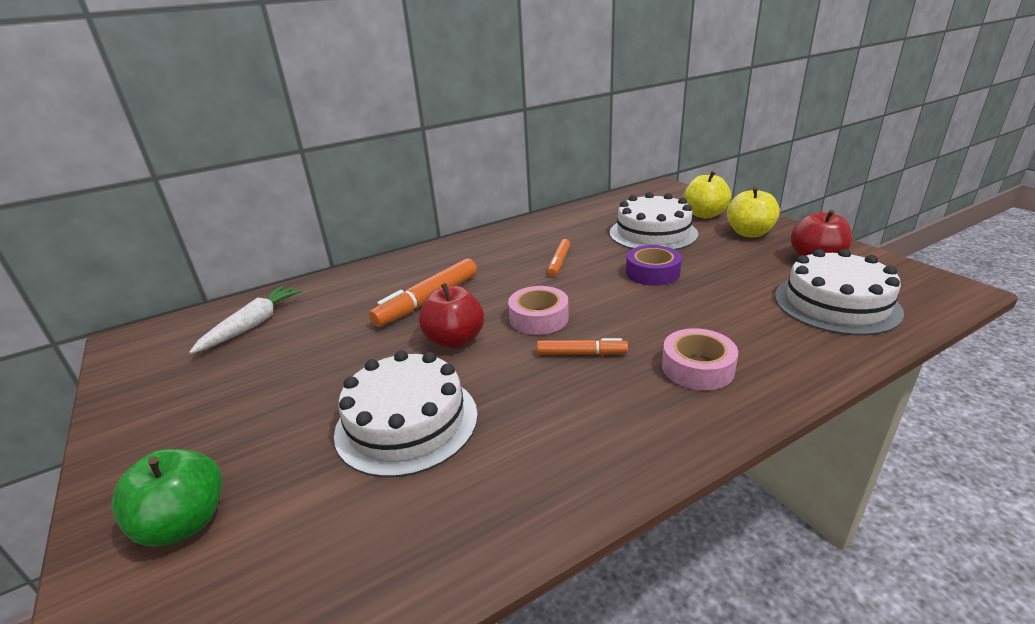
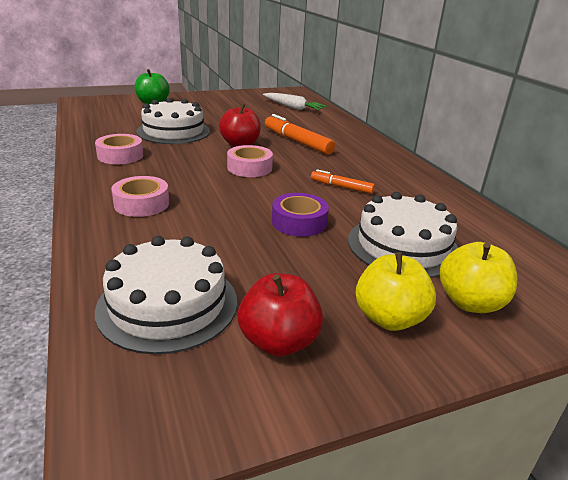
camera: 95 degrees right, 0 degrees up
orange marker [537,338,628,355] -> none
none -> pink tape [95,134,143,164]

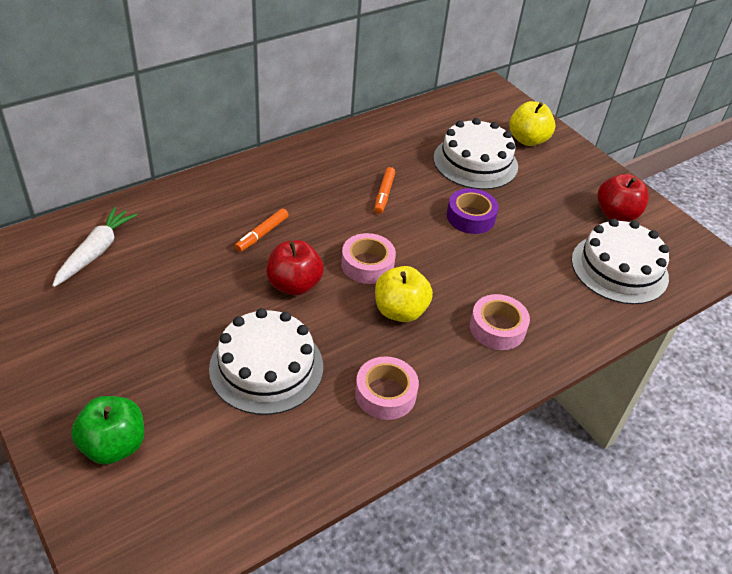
camera: 105 degrees left, 15 degrees up
orange marker [265,114,335,155] -> orange marker [235,209,288,252], size x0.58
yellow apple [356,252,436,331] -> yellow apple moved to [375,266,433,322]

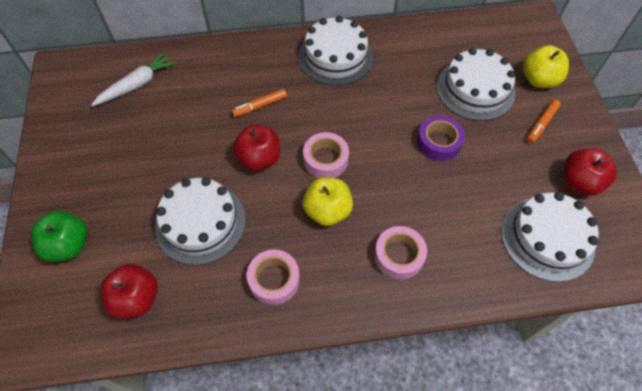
camera: 30 degrees right, 15 degrees up
orange marker [374,167,395,214] -> orange marker moved to [527,100,561,143]
none -> red apple [100,264,158,319]
none -> white cake [298,16,373,86]

